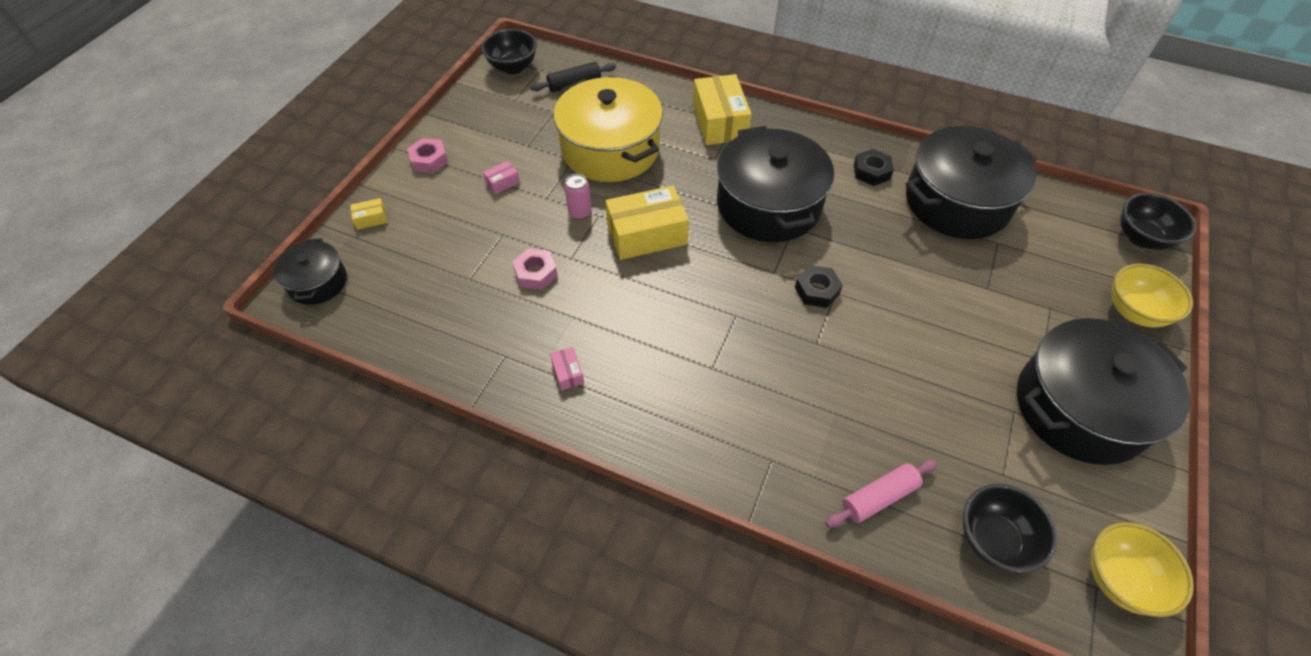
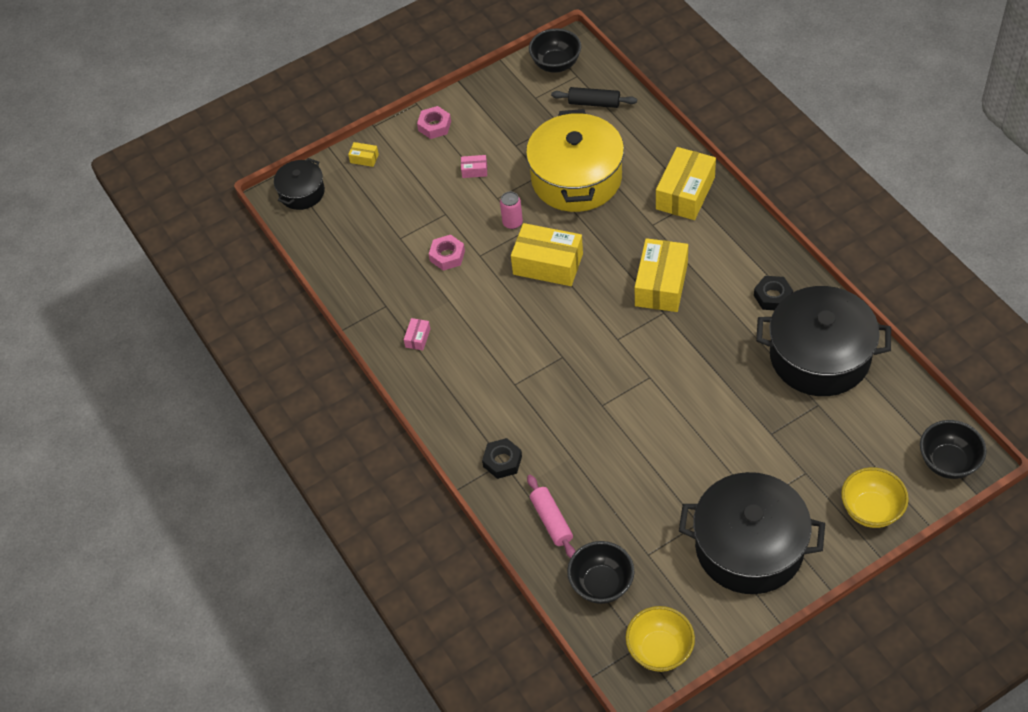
camera: 40 degrees right, 0 degrees up
black pot [717,126,834,242] -> yellow box [635,238,688,312]
black nut [795,265,843,308] -> black nut moved to [482,438,522,479]
pink rolling pin [825,460,937,528] -> pink rolling pin turned 60 degrees clockwise [527,475,576,558]

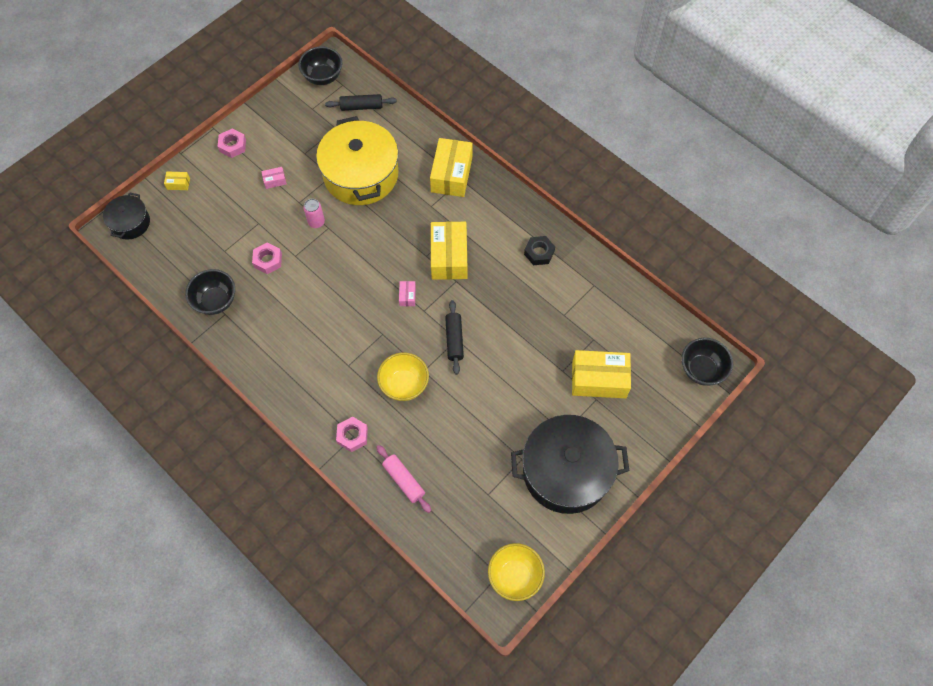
camera: 20 degrees left, 10 degrees up
pink box [404,318,430,350] -> pink box moved to [399,281,416,306]
black nut [482,438,522,479] -> pink nut [336,417,368,452]
yellow box [511,223,583,286] -> yellow box moved to [572,350,631,398]
black bowl [567,541,634,604] -> black bowl moved to [185,269,235,315]
black pot [756,286,891,396] -> none
yellow bowl [841,467,909,528] -> yellow bowl moved to [377,353,429,401]
none -> black rolling pin [445,300,464,375]

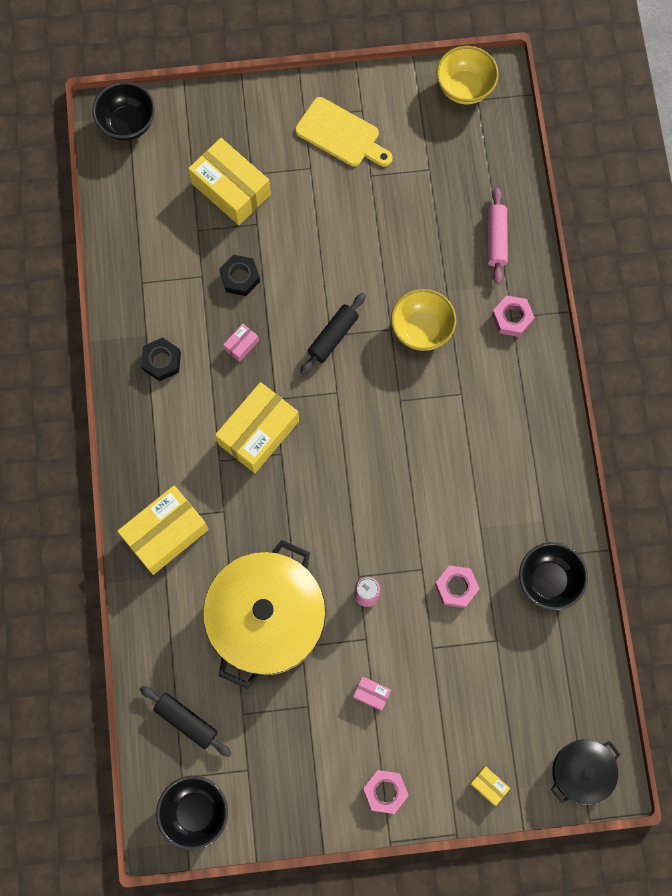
camera: 140 degrees left, 10 degrees up
pink box [399,281,416,306] -> pink box moved to [223,324,259,362]
black pot [511,415,629,514] -> yellow cutting board [295,97,393,167]
none -> black nut [219,255,260,296]

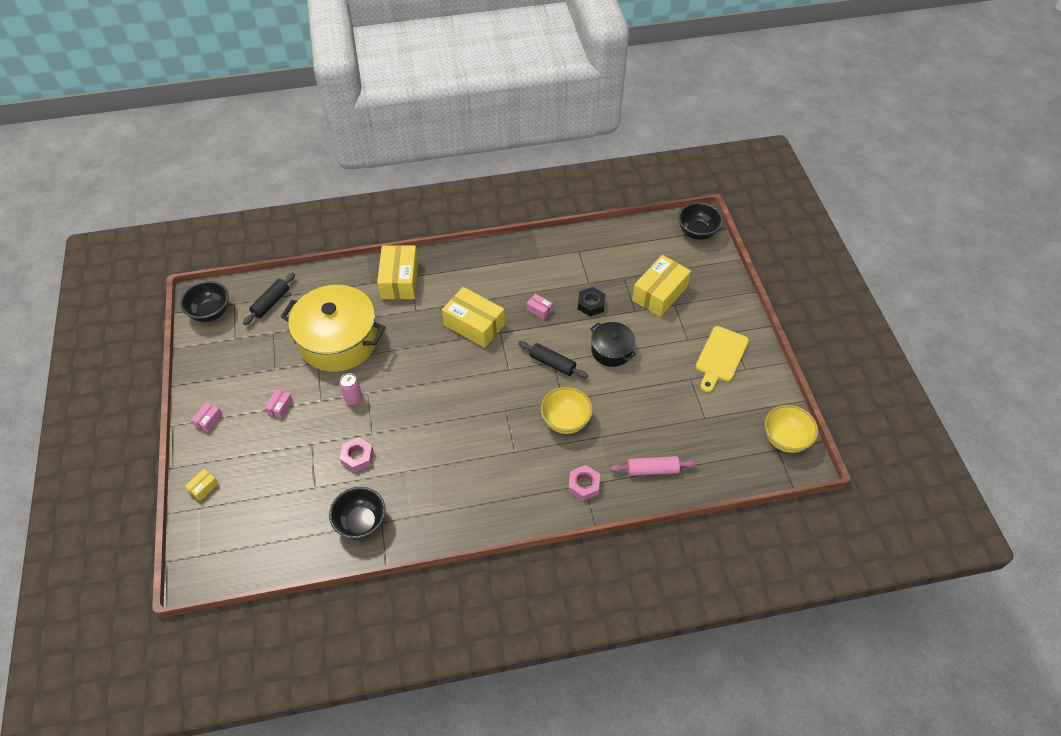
camera: 85 degrees right, 20 degrees down
yellow box [117,486,209,575] -> yellow box turned 45 degrees clockwise [377,245,418,299]
black nut [141,337,181,381] -> none
pink nut [363,770,409,814] -> pink box [192,402,222,432]
black pot [551,739,621,805] -> black pot moved to [590,322,636,367]

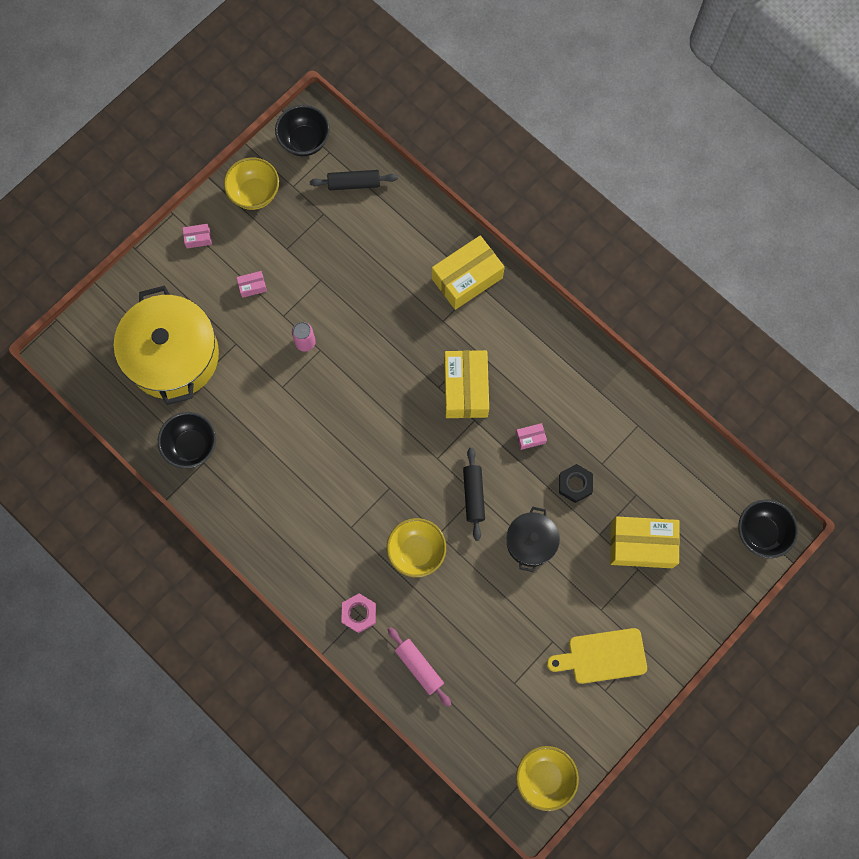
camera: 55 degrees right, 20 degrees up
yellow box [185,469,219,501] -> none
yellow pot [281,285,386,372] -> yellow pot moved to [114,285,219,405]
pink nut [340,437,374,472] -> none
pink box [527,294,553,319] -> pink box turned 75 degrees clockwise [516,423,547,450]
none -> yellow bowl [224,157,279,210]

